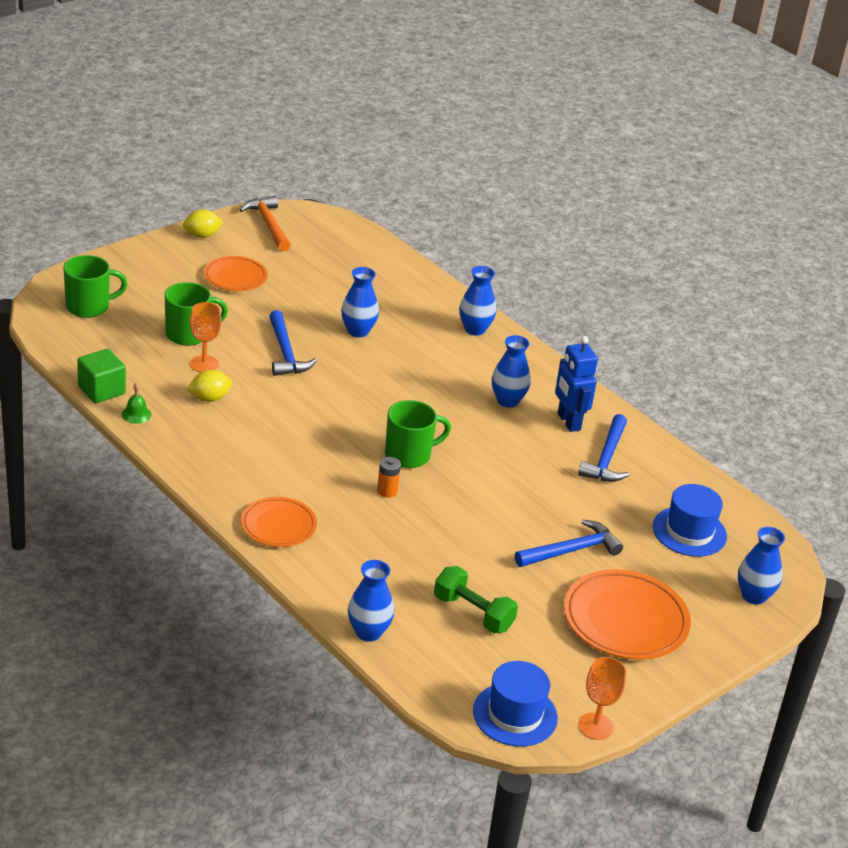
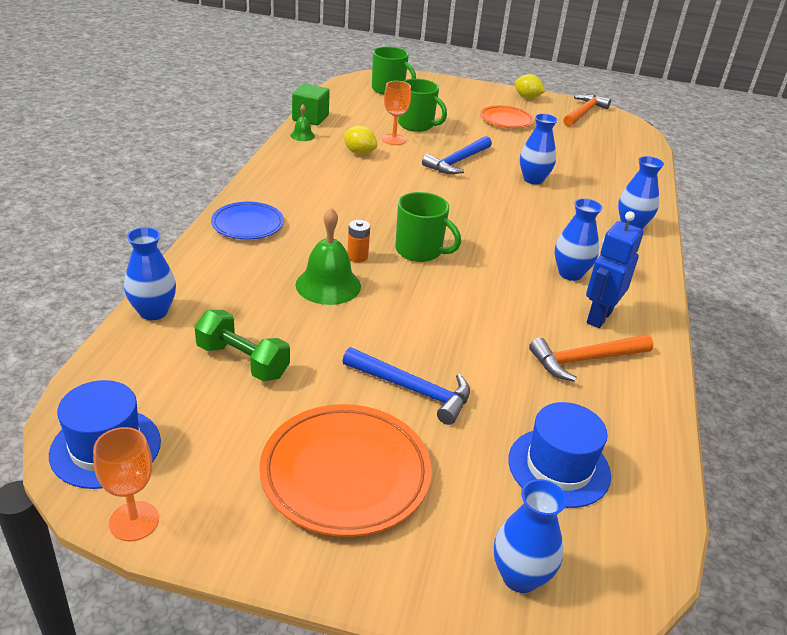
camera: 55 degrees right, 0 degrees up
orange plate [241,497,317,547] -> blue plate [211,202,284,239]
green dumbbell [434,566,518,634] -> green dumbbell turned 60 degrees counterclockwise [194,310,290,381]
blue hammer [578,414,629,482] -> orange hammer [529,334,654,382]
none -> green bell [296,208,361,305]

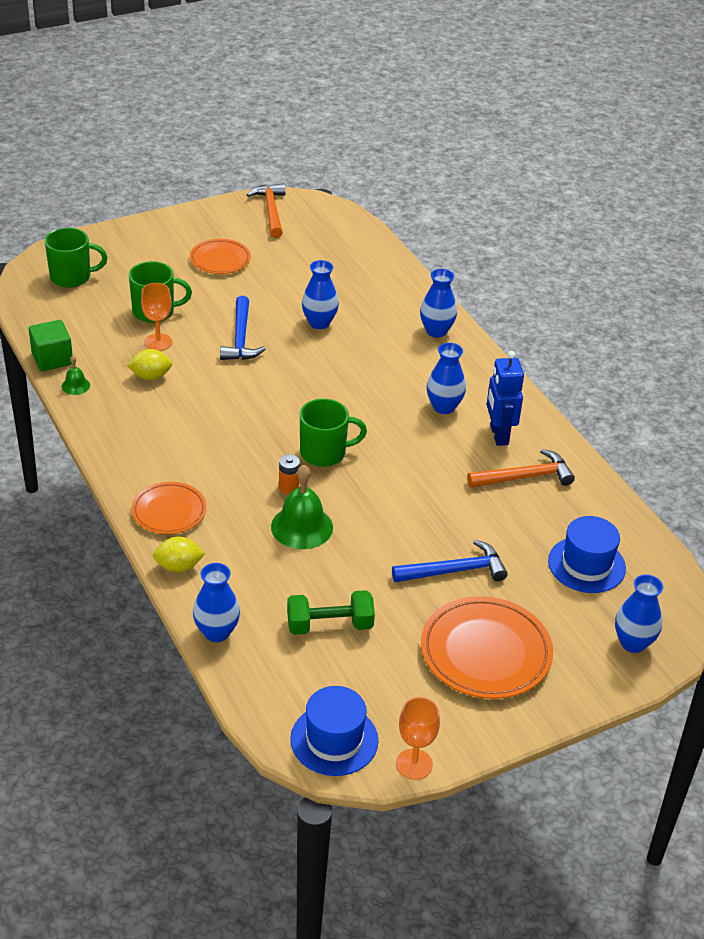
camera: 40 degrees left, 5 degrees up
blue plate [211,202,284,239] -> orange plate [131,482,206,534]
yellow lemon [515,74,545,99] -> yellow lemon moved to [153,536,205,572]
orange hammer [529,334,654,382] -> orange hammer turned 135 degrees counterclockwise [467,449,575,488]

